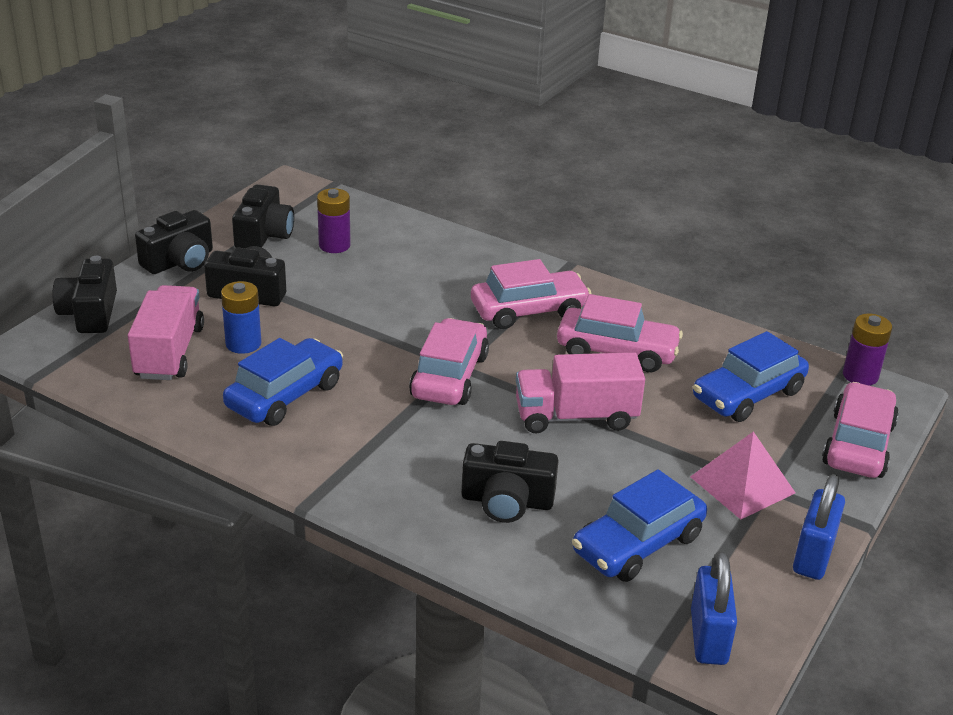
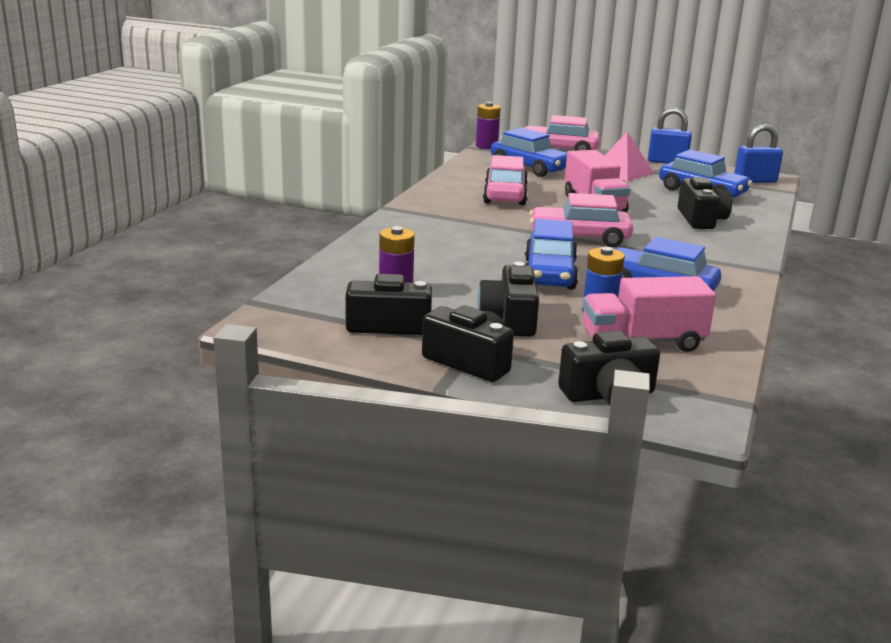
camera: 100 degrees left, 10 degrees down
pink car [471,259,592,329] -> none
none -> blue car [525,219,579,290]

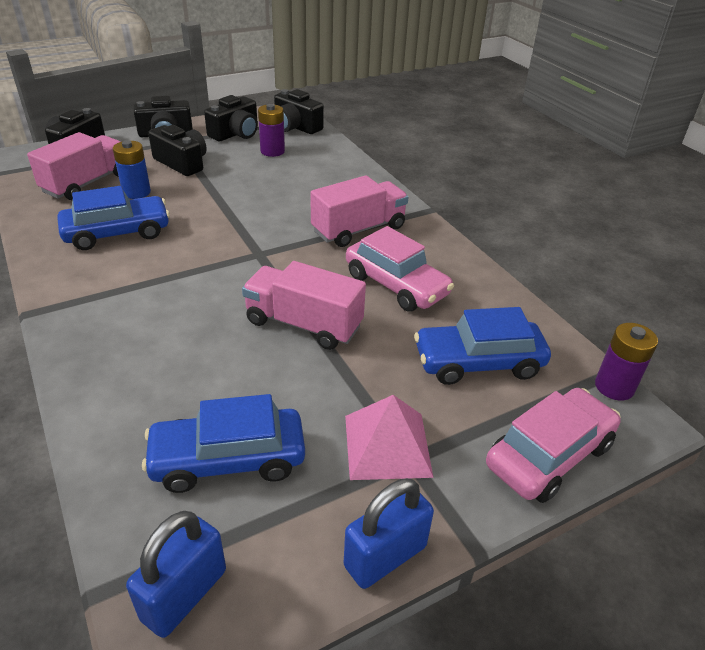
camera: 130 degrees right, 15 degrees up
blue car [525,219,579,290] -> none
pink car [530,193,633,247] -> none
black camera [678,177,732,229] -> black camera moved to [274,89,324,134]
none -> pink truck [311,175,409,247]

